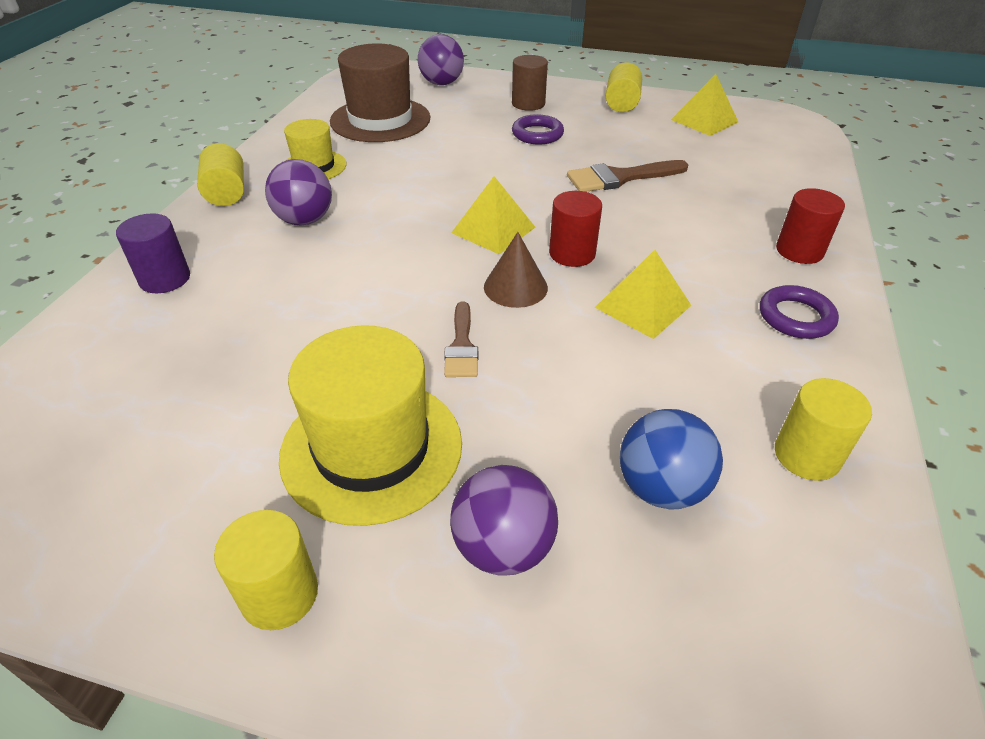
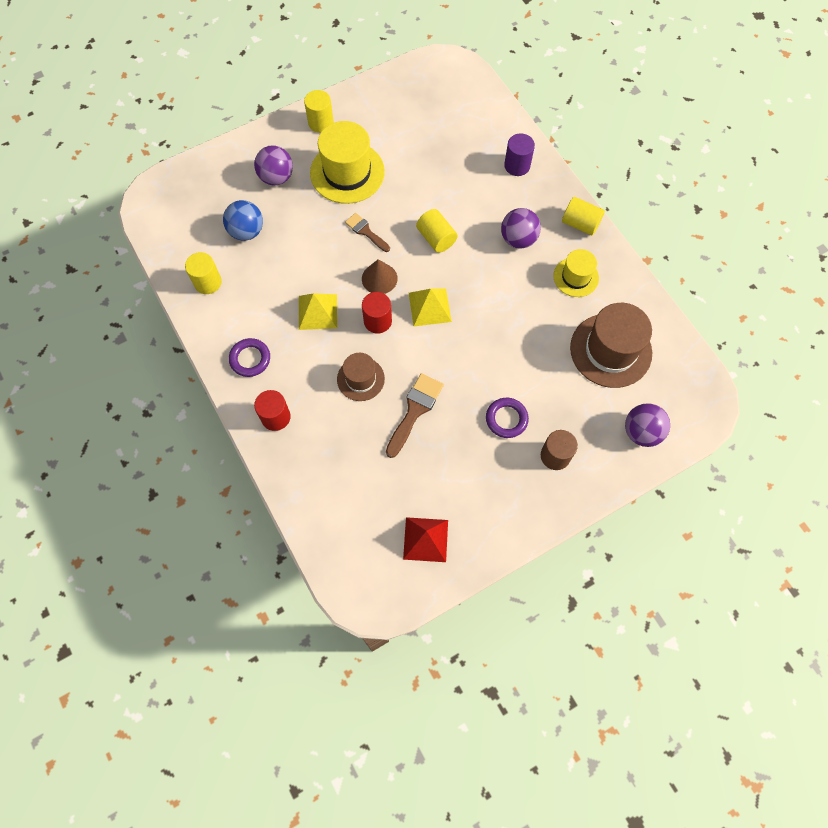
camera: 135 degrees right, 25 degrees up
yellow cylinder [606,62,642,112] -> yellow cylinder moved to [416,209,458,253]
yellow pyramid [671,74,738,136] -> red pyramid [403,517,448,562]
none -> brown hat [337,353,385,401]

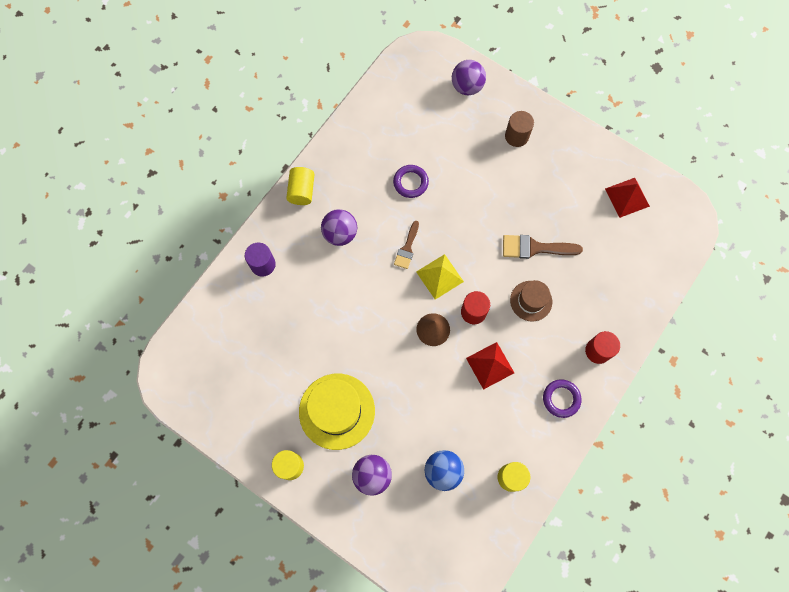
camera: 115 degrees left, 5 degrees up
yellow pyramid [299,293,337,330] -> red pyramid [466,342,514,390]
brown brush [345,213,390,252] -> brown brush moved to [394,221,419,269]
yellow cylinder [416,209,458,253] -> none
purple ring [486,398,529,438] -> purple ring moved to [393,165,429,198]
yellow hat [553,249,599,297] -> none
brown hat [570,303,652,388] -> none

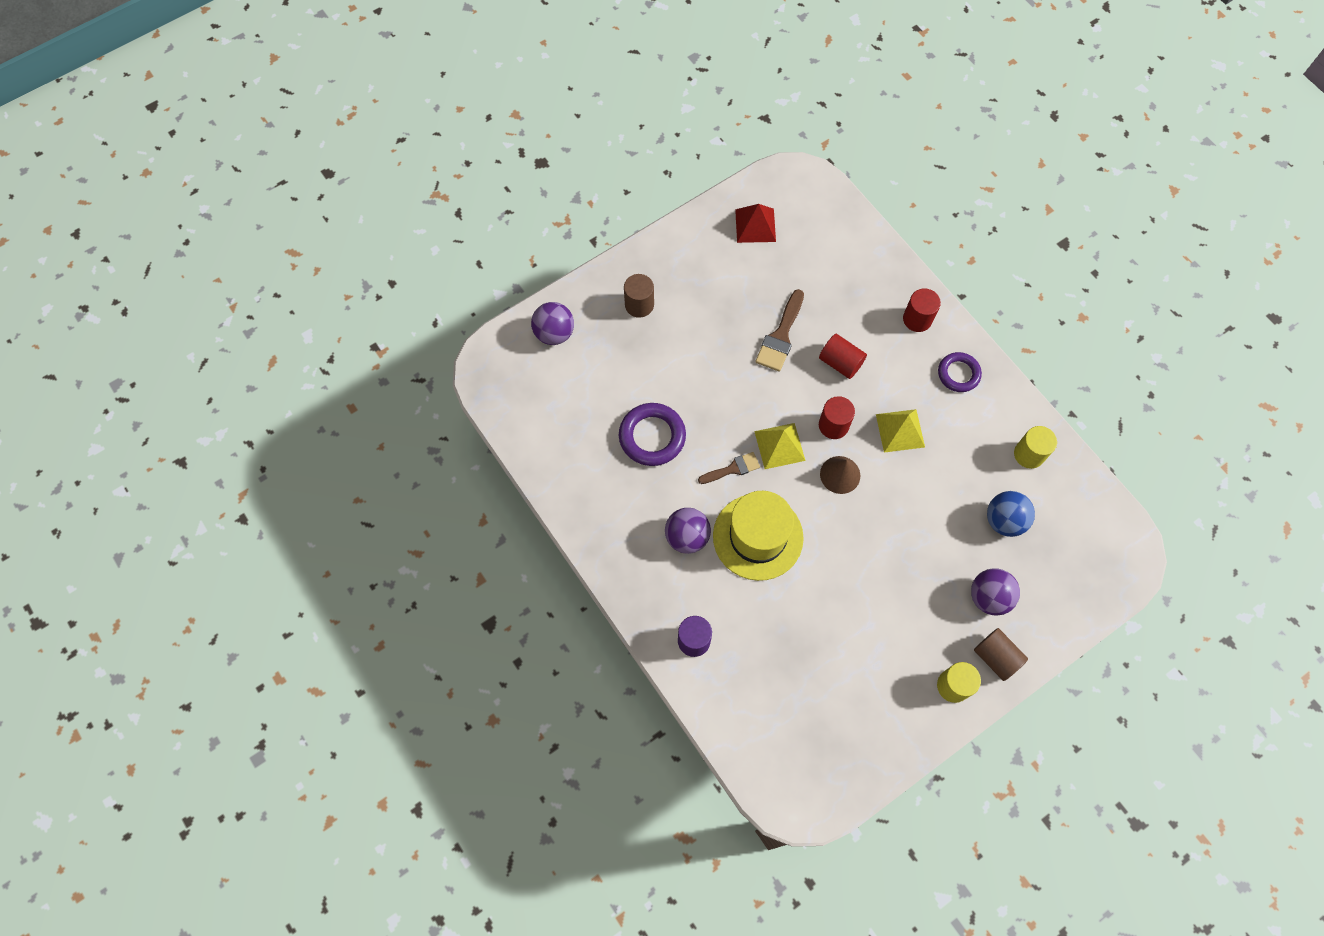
camera: 70 degrees left, 5 degrees down
yellow cylinder [286,167,315,205] -> none
yellow hat [299,374,375,450] -> yellow hat moved to [713,491,804,581]
purple ring [393,165,429,198] -> purple ring [619,403,686,466], size x1.52
brown brush [394,221,419,269] -> brown brush turned 60 degrees counterclockwise [698,452,760,484]
red pyramid [466,342,514,390] -> yellow pyramid [876,409,925,453]
brown hat [510,280,552,322] -> red cylinder [819,334,867,379]
none -> brown cylinder [974,628,1028,681]

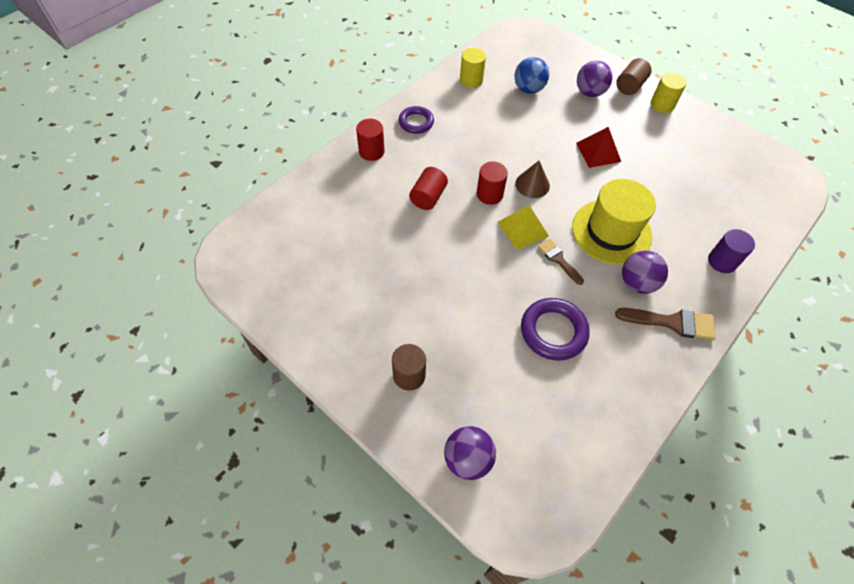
camera: 105 degrees left, 10 degrees down
red pyramid [735,204,776,243] -> red pyramid moved to [576,127,621,168]
brown brush [755,289,804,372] -> brown brush moved to [615,308,716,340]
yellow pyramid [876,409,925,453] -> none

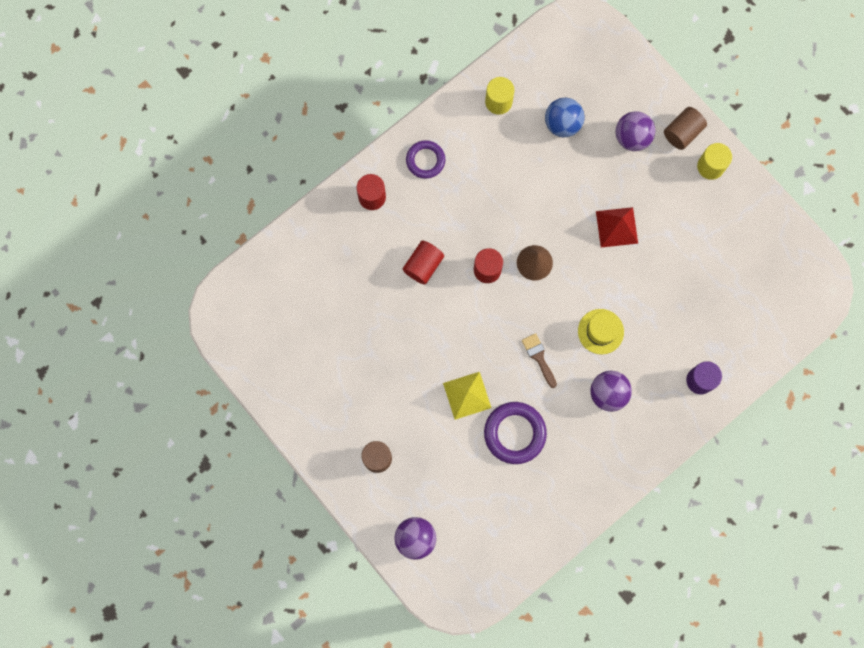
camera: 10 degrees right, 20 degrees up
yellow pyramid [498,205,549,250] -> yellow pyramid moved to [443,372,491,420]
yellow hat [572,179,656,265] -> yellow hat [578,309,624,354], size x0.58
brown brush [615,308,716,340] -> none

